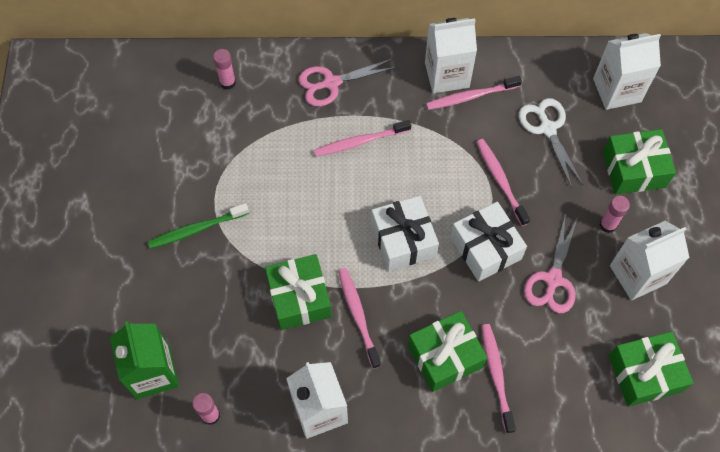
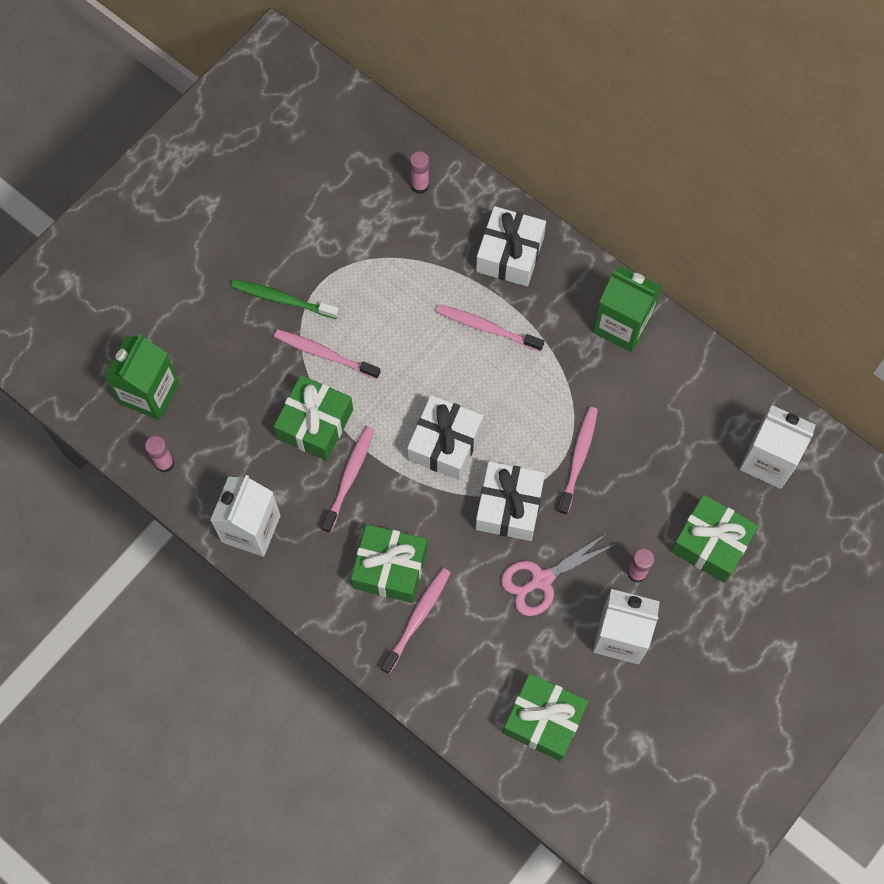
camera: 40 degrees right, 5 degrees up
pink scissors [298,59,397,107] -> white gift [476,206,546,286]
white carton [425,18,477,93] -> green carton [593,266,662,352]
pink toothbrush [426,76,522,110] -> pink toothbrush moved to [274,329,380,379]
white scissors [519,98,583,188] -> none

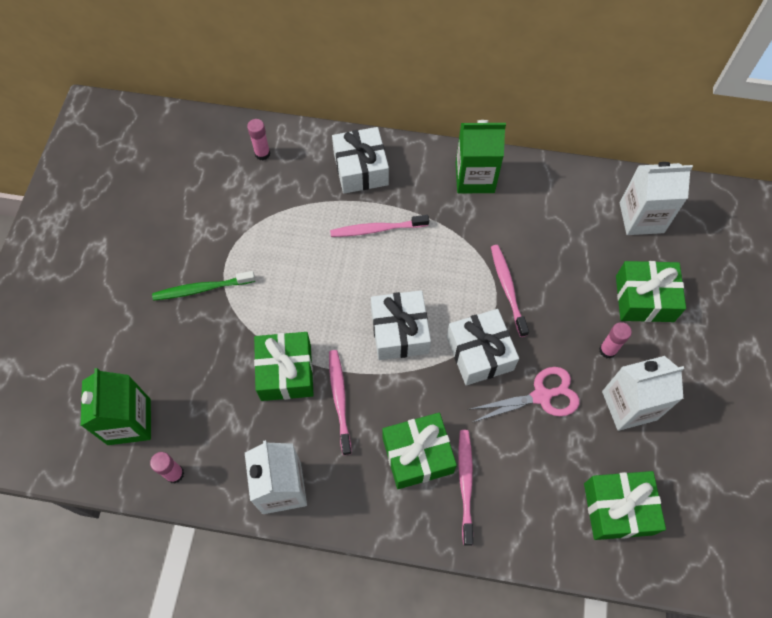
camera: 30 degrees left, 5 degrees down
pink toothbrush [274,329,380,379] -> none
pink scissors [501,533,616,616] -> pink scissors turned 135 degrees counterclockwise [468,367,580,422]

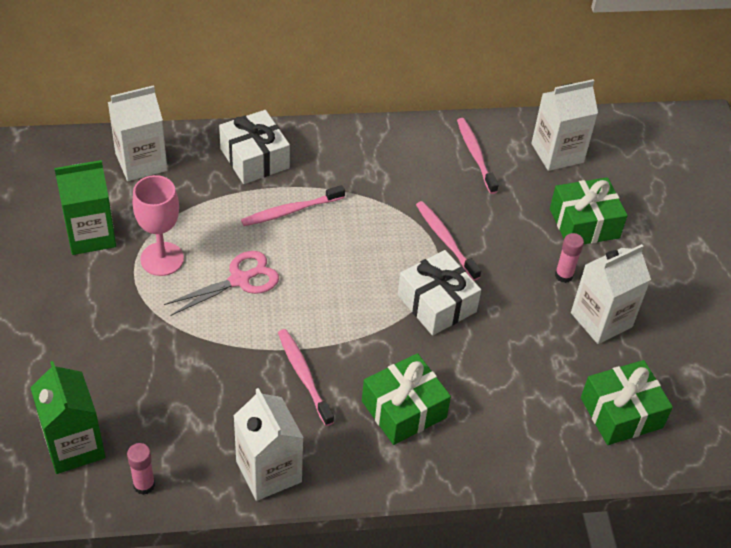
camera: 20 degrees left, 15 degrees down
green toothbrush [152,271,255,301] -> none
pink glue stick [247,119,270,160] -> white carton [108,85,167,181]
green gift [254,332,314,401] -> none
white gift [371,290,431,360] -> none
green carton [456,120,506,193] -> green carton moved to [54,160,116,255]
pink toothbrush [458,430,473,546] -> pink toothbrush moved to [457,118,499,194]
pink scissors [468,367,580,422] -> pink scissors moved to [164,251,279,316]
none -> pink goblet [133,175,184,276]

